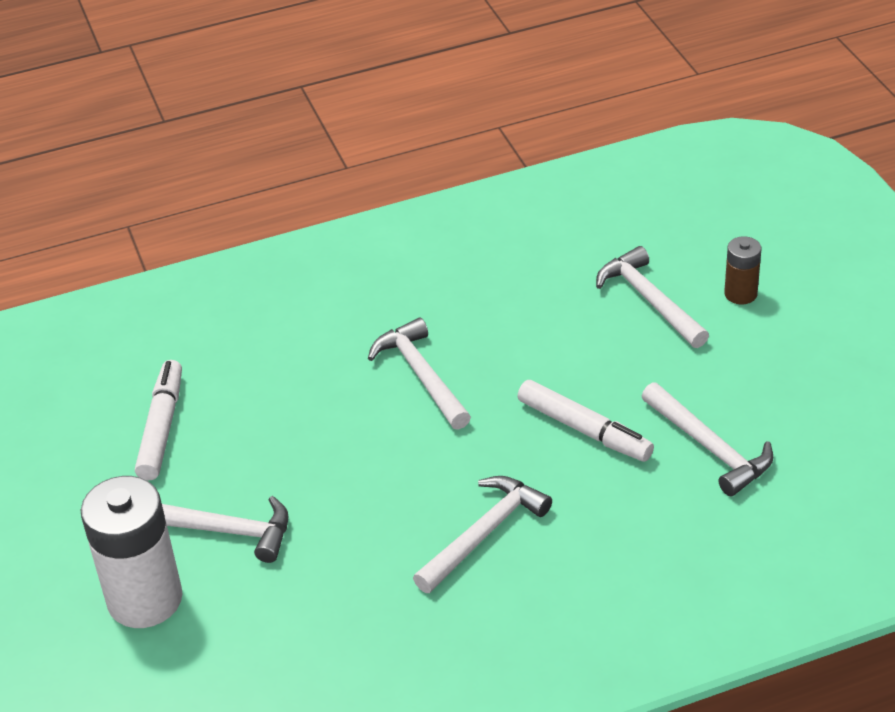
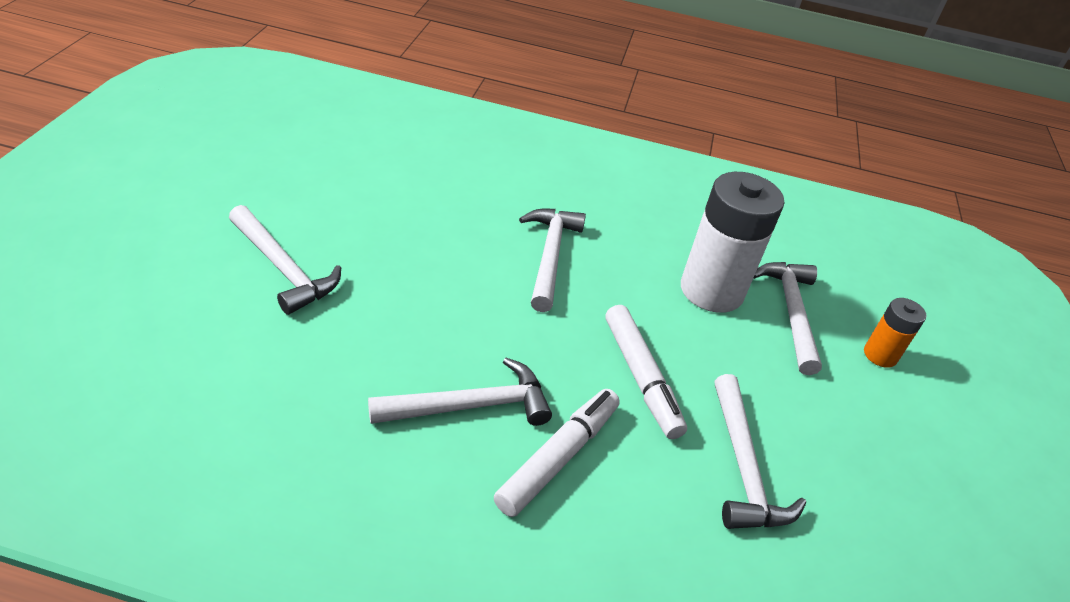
camera: 25 degrees right, 0 degrees up
white battery [81,476,183,628] -> white battery moved to [681,172,784,313]
white marker [135,360,182,480] -> white marker moved to [494,389,620,517]
brown battery [724,236,761,304] -> orange battery [864,298,927,368]

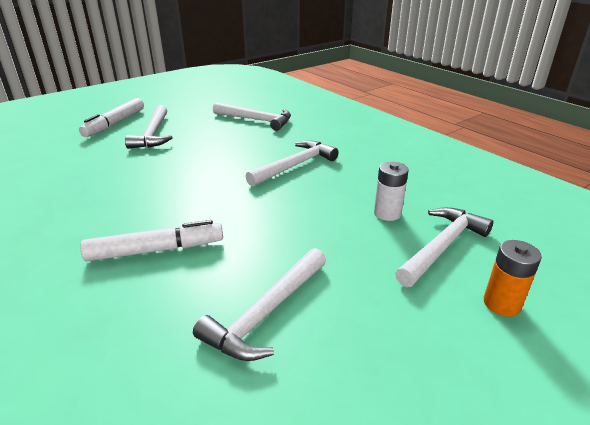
camera: 45 degrees right, 10 degrees down
white hammer [368,358,552,426] -> white hammer moved to [213,102,291,131]
white marker [605,305,687,439] -> white marker moved to [79,98,144,137]
white battery [681,172,784,313] -> white battery [374,162,409,221], size x0.50

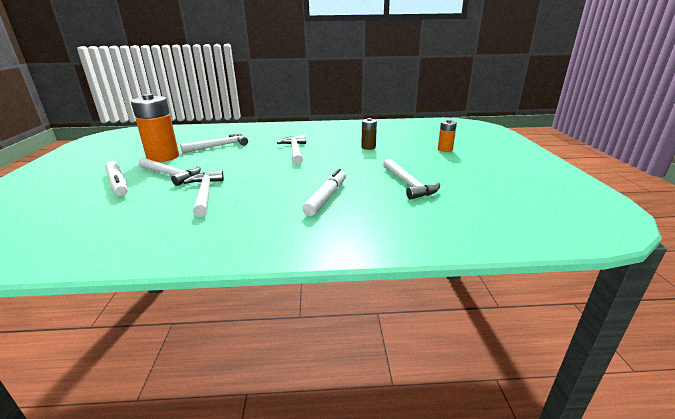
camera: 55 degrees left, 5 degrees down
white battery [374,162,409,221] -> brown battery [361,118,377,150]
white hammer [395,207,493,287] -> white hammer moved to [183,170,224,217]
none -> orange battery [131,94,179,162]

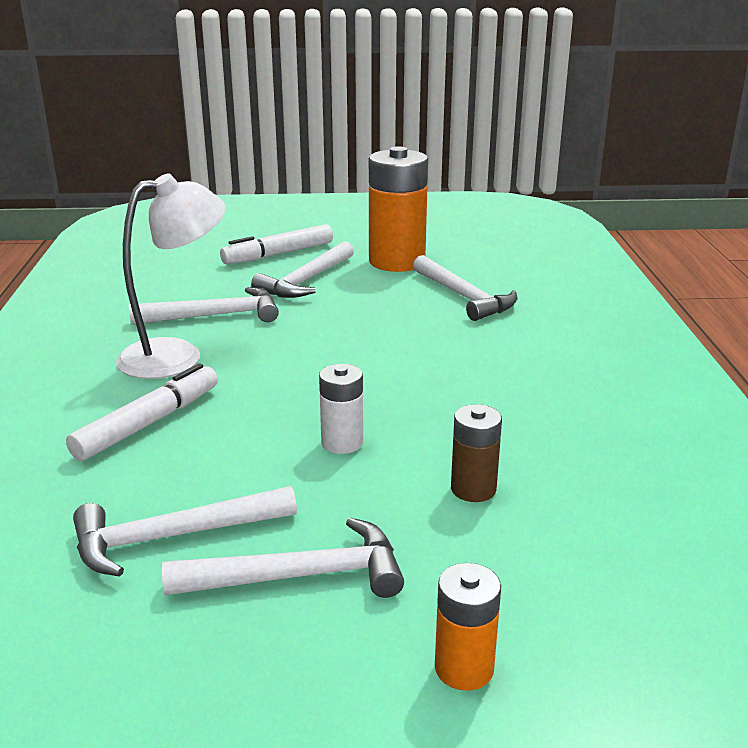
camera: 90 degrees right, 0 degrees up
white hammer [277,135,306,165] -> white hammer moved to [162,518,404,598]
white marker [302,169,346,216] -> white marker turned 75 degrees counterclockwise [66,363,218,461]
none -> white lamp [116,173,226,379]
none -> white battery [319,364,363,454]

